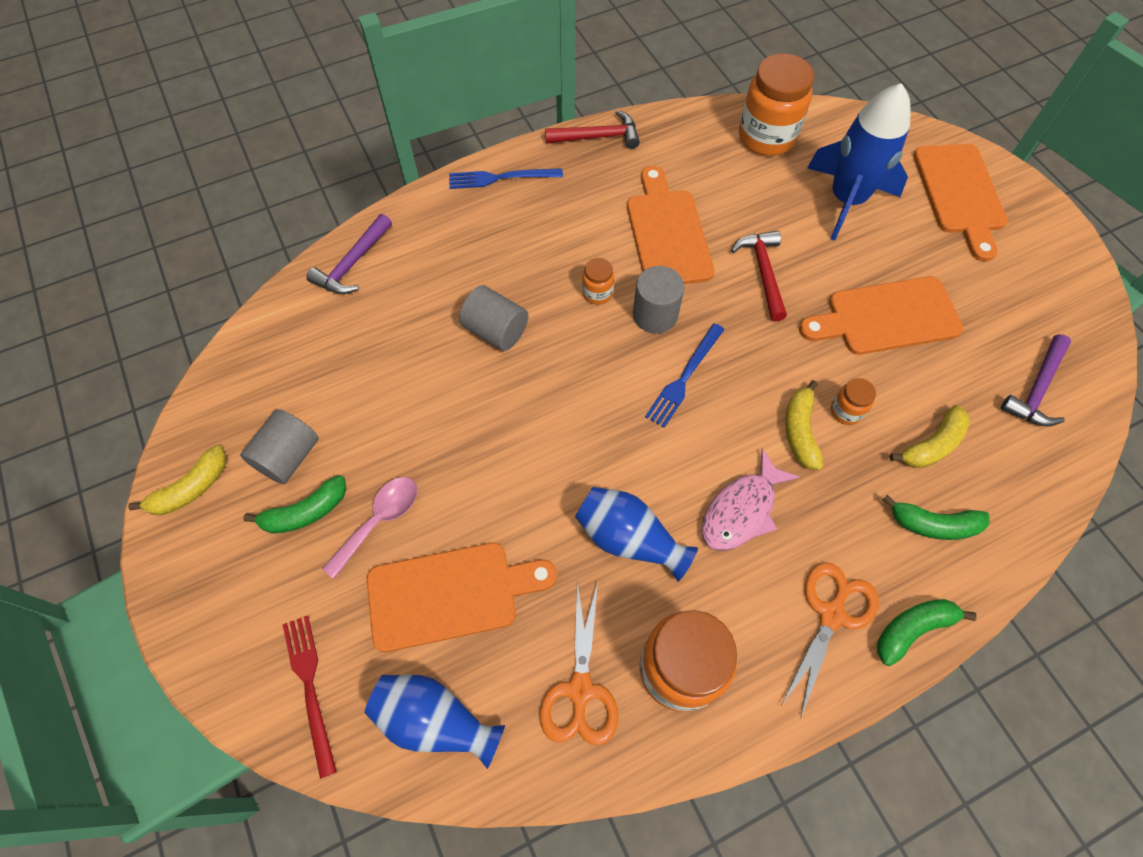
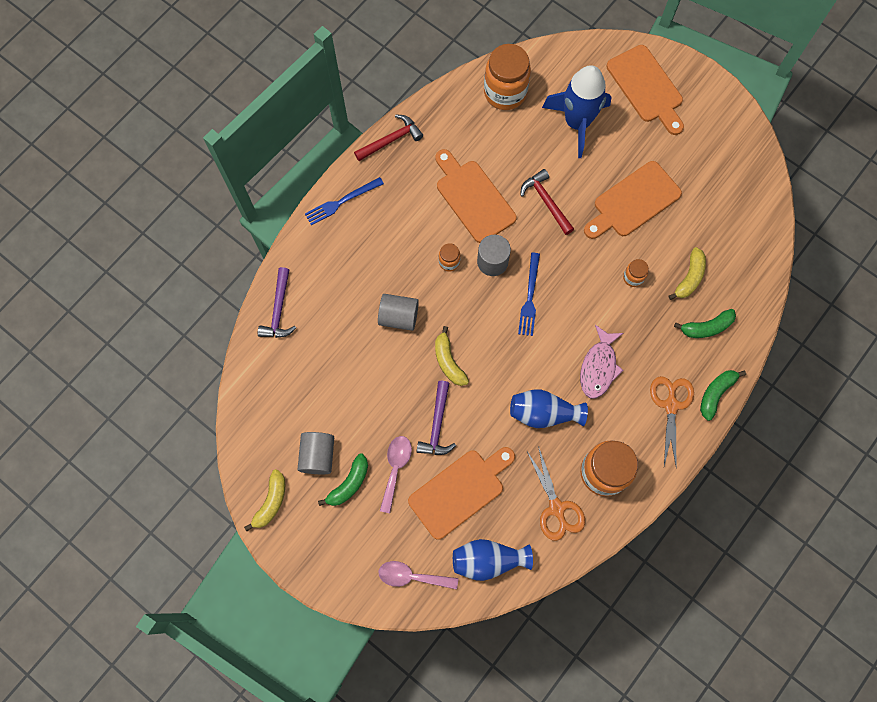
camera: 25 degrees left, 10 degrees up
red fork [282,615,337,779] -> pink spoon [379,561,458,590]
yellow banana [785,380,823,470] -> yellow banana moved to [435,326,469,386]
purple hammer [1001,334,1071,427] -> purple hammer moved to [417,381,456,455]

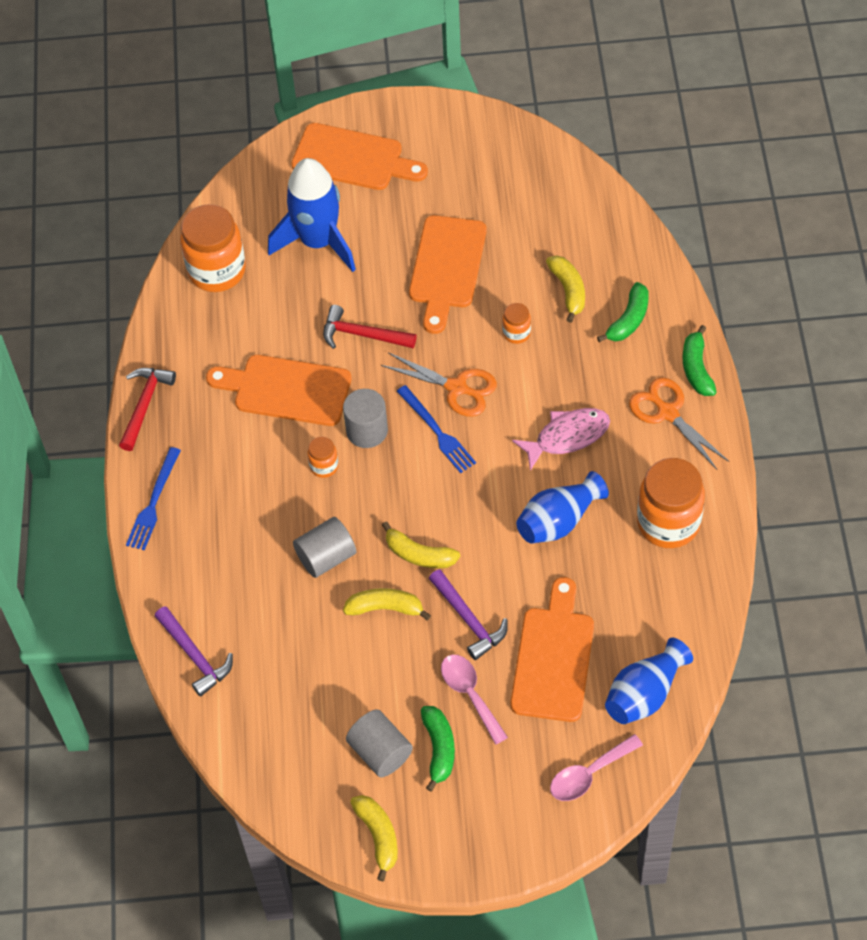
camera: 40 degrees left, 15 degrees down
orange scissors [527,446,585,541] -> orange scissors moved to [381,352,497,417]
pink fish [580,325,623,399] -> pink fish turned 90 degrees counterclockwise [512,408,610,471]
none -> yellow banana [343,588,431,620]

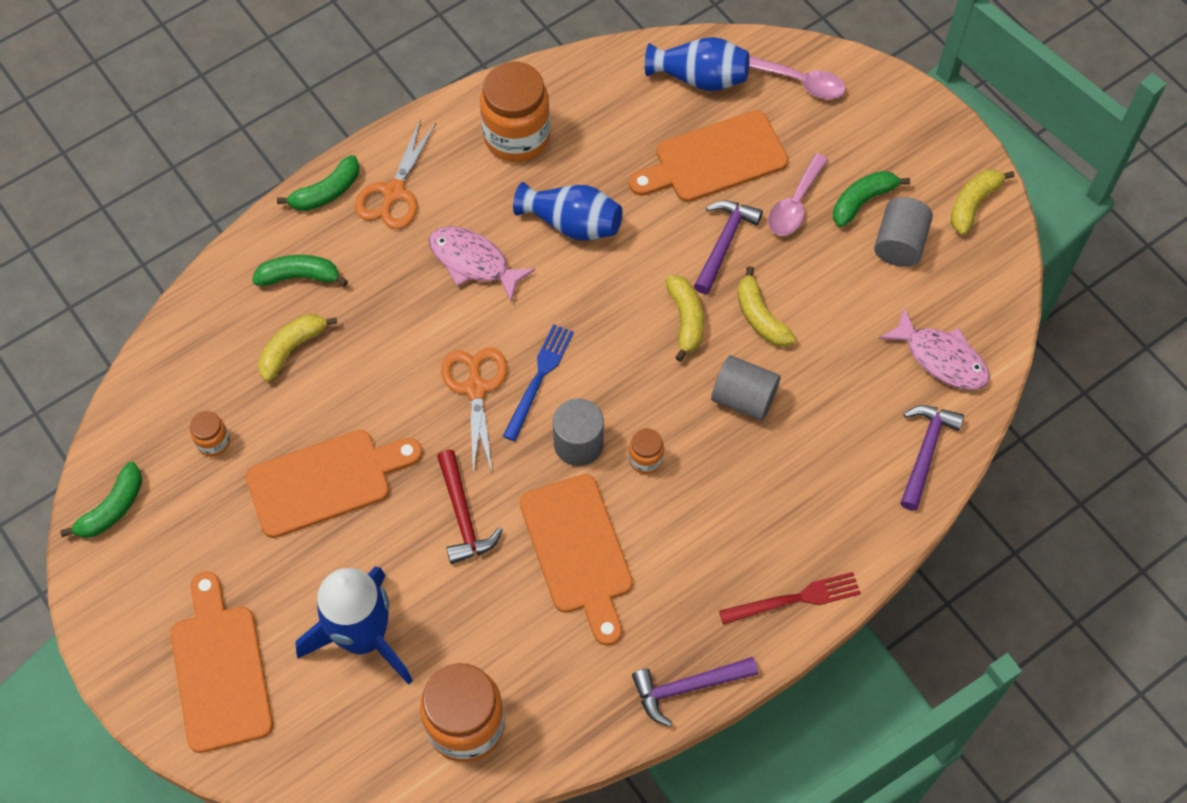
camera: 125 degrees left, 5 degrees up
red hammer [119,368,176,451] -> purple hammer [632,657,758,727]
blue fork [126,447,181,550] -> red fork [719,572,861,624]
orange jar [502,303,531,344] -> orange jar moved to [190,411,230,457]
none -> green banana [60,462,142,538]
none -> pink fish [879,307,990,390]

